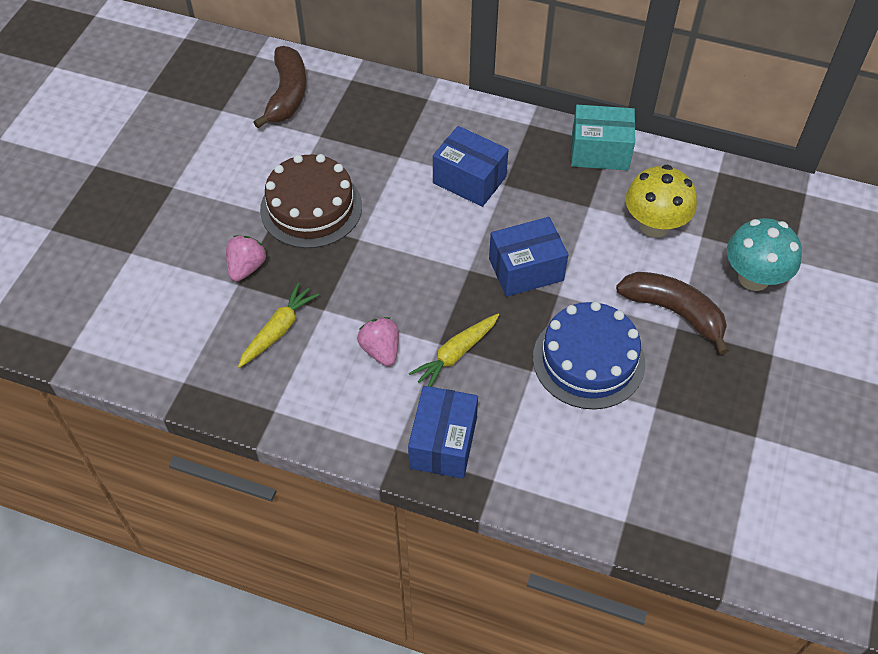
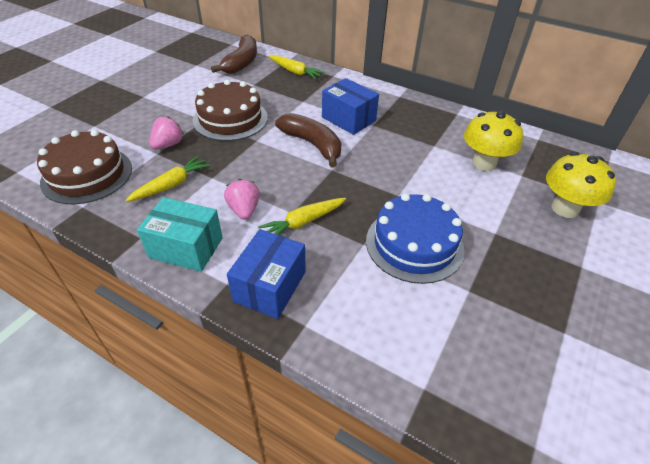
camera: 10 degrees right, 10 degrees down
blue box [489,217,568,297] -> none
turquoise box [571,105,635,170] -> turquoise box moved to [137,197,223,272]
brown banana [616,272,729,355] -> brown banana moved to [275,113,342,167]
turquoise mushroom [727,218,802,291] -> yellow mushroom [546,152,616,218]
none -> brown cake [37,130,132,205]
none -> yellow carrot [269,55,325,79]

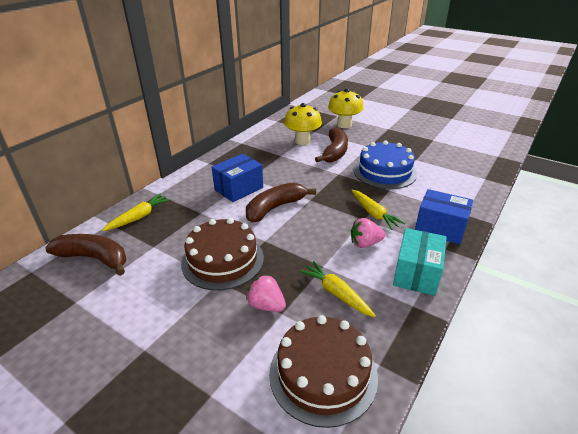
camera: 85 degrees left, 10 degrees down
none -> brown banana [315,127,348,163]

